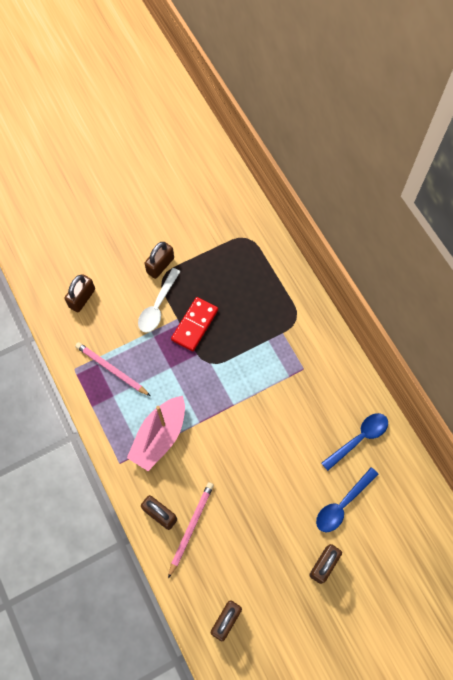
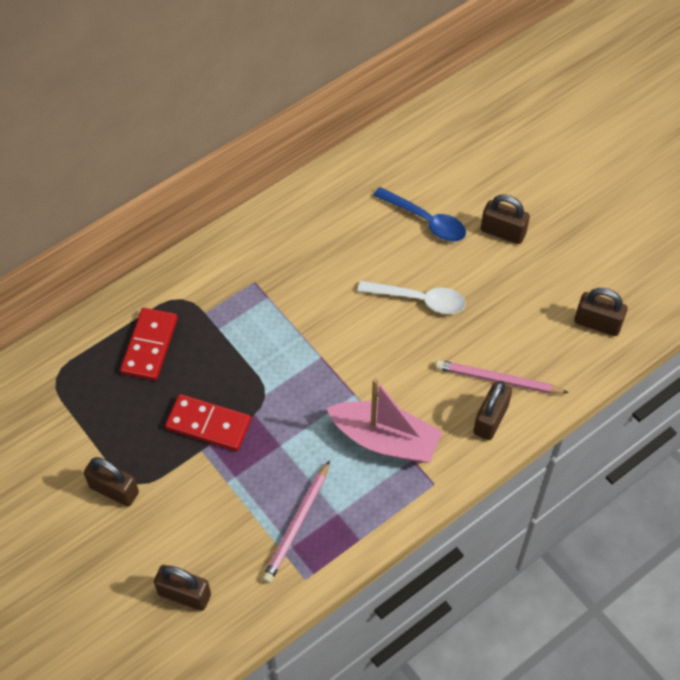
camera: 100 degrees left, 10 degrees down
white spoon [138,268,181,333] -> white spoon moved to [357,280,466,314]
blue spoon [321,413,388,471] -> none
none -> red domino [120,308,178,381]

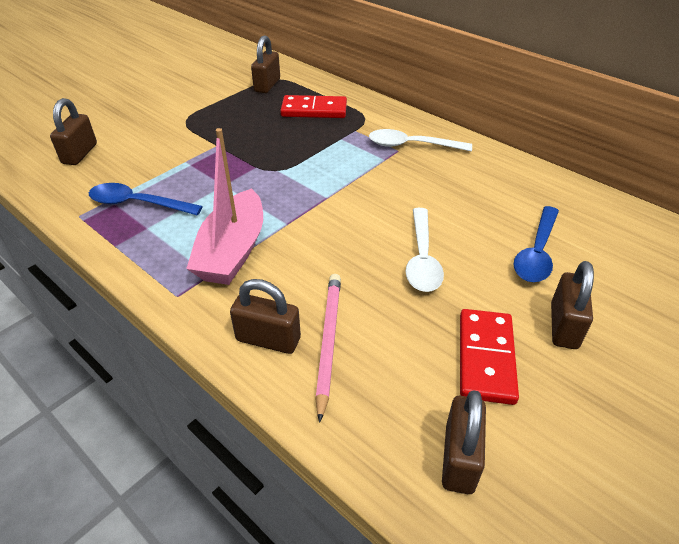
camera: 80 degrees right, 15 degrees down
brown padlock [84,457,139,506] -> brown padlock moved to [251,35,280,93]
red domino [165,394,251,451] -> red domino moved to [460,309,519,405]
pink pencil [262,460,330,583] -> blue spoon [89,183,203,215]
none -> white spoon [369,129,472,151]

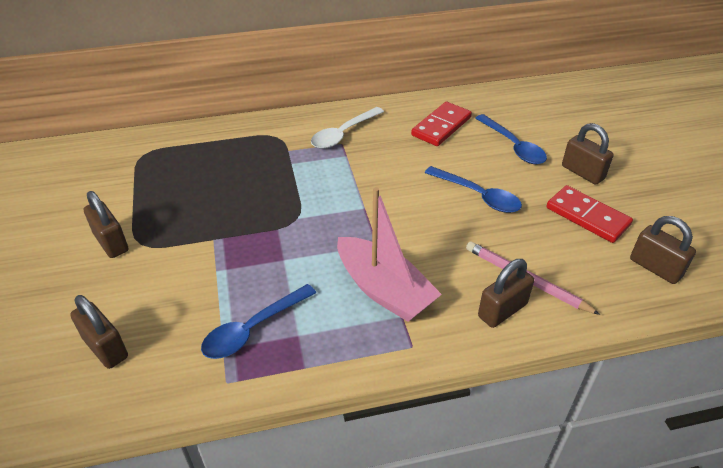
camera: 55 degrees left, 0 degrees up
brown padlock [251,35,280,93] -> brown padlock moved to [84,191,128,258]
red domino [280,95,347,118] -> red domino moved to [411,102,472,146]
white spoon [406,208,444,292] -> blue spoon [425,166,522,213]

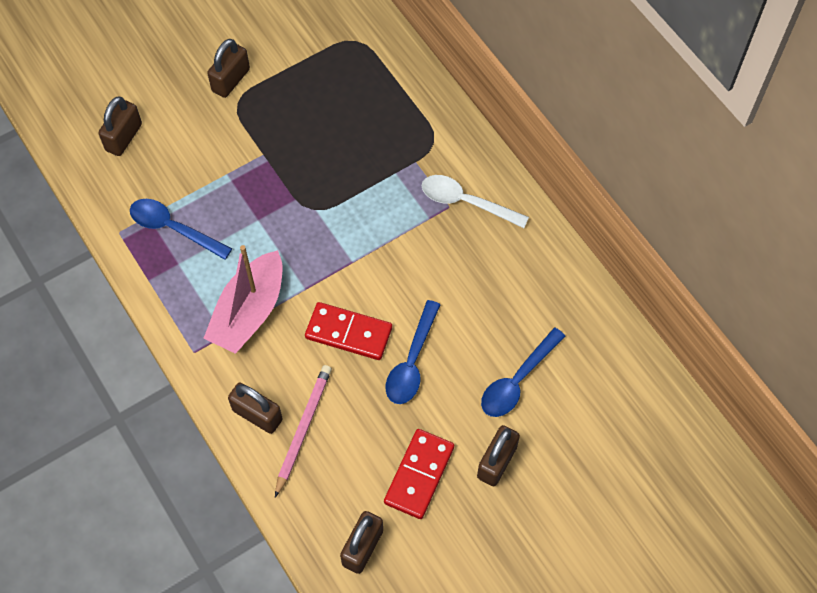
camera: 70 degrees right, 20 degrees up
red domino [411,102,472,146] -> red domino moved to [305,302,392,360]

